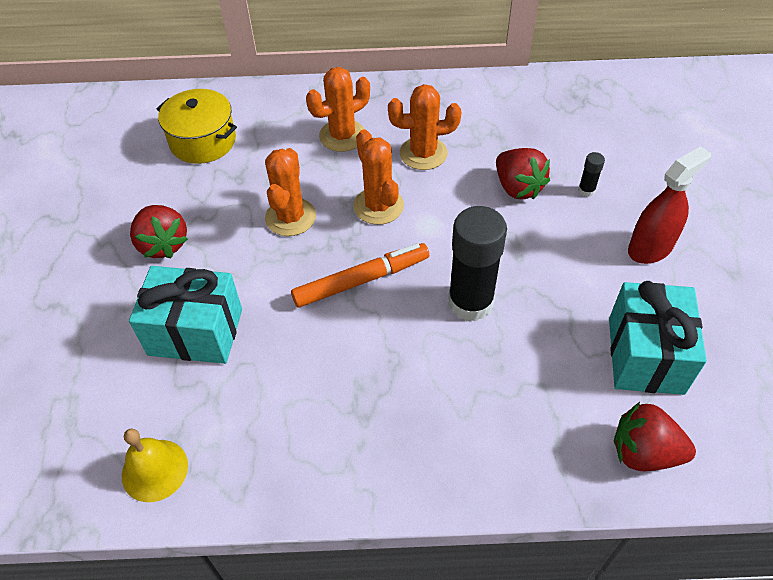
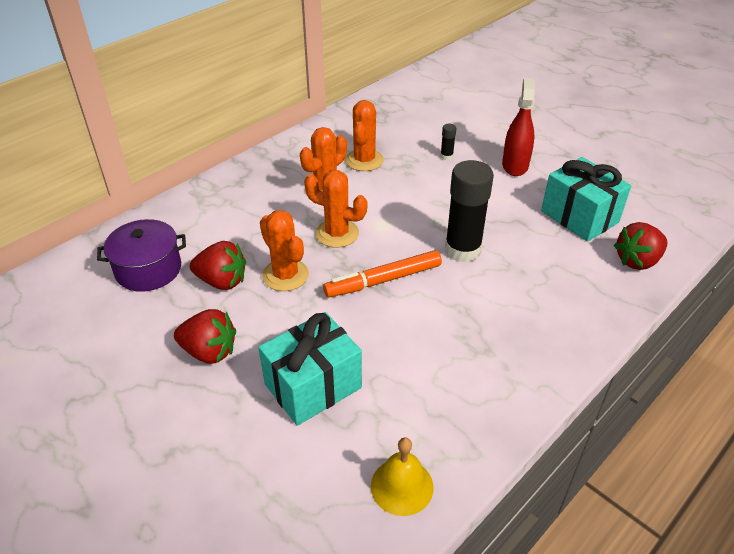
camera: 45 degrees left, 10 degrees down
yellow pot [157,89,237,164] -> purple pot [97,219,186,292]
orange marker [291,243,429,308] -> orange marker turned 135 degrees counterclockwise [323,250,442,297]
orange cactus [306,67,370,152] -> orange cactus moved to [345,100,384,171]
red strawberry [496,148,550,200] -> red strawberry moved to [190,241,246,290]

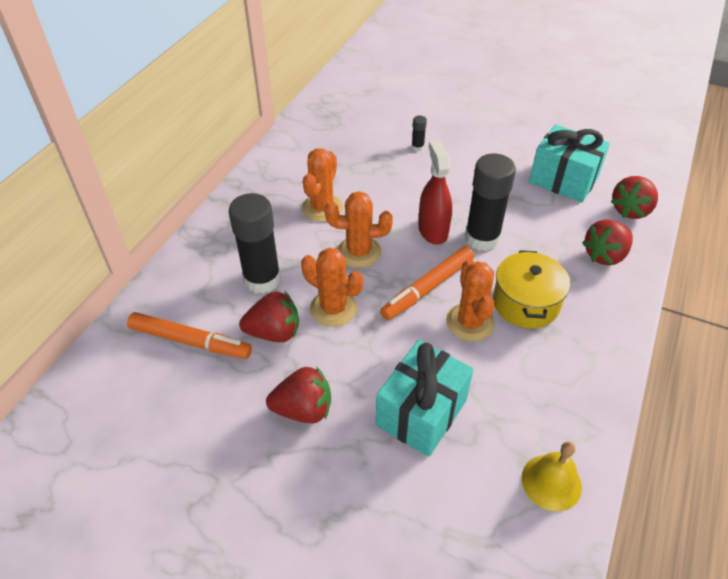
camera: 20 degrees left, 5 degrees up
purple pot [97,219,186,292] -> orange marker [127,312,252,359]
orange cactus [345,100,384,171] -> orange cactus moved to [446,259,495,341]
red spray bottle [502,78,535,176] -> red spray bottle moved to [418,140,452,245]
none -> black glue stick [229,193,281,294]
none -> yellow pot [493,250,570,328]
none -> red strawberry [582,219,633,266]

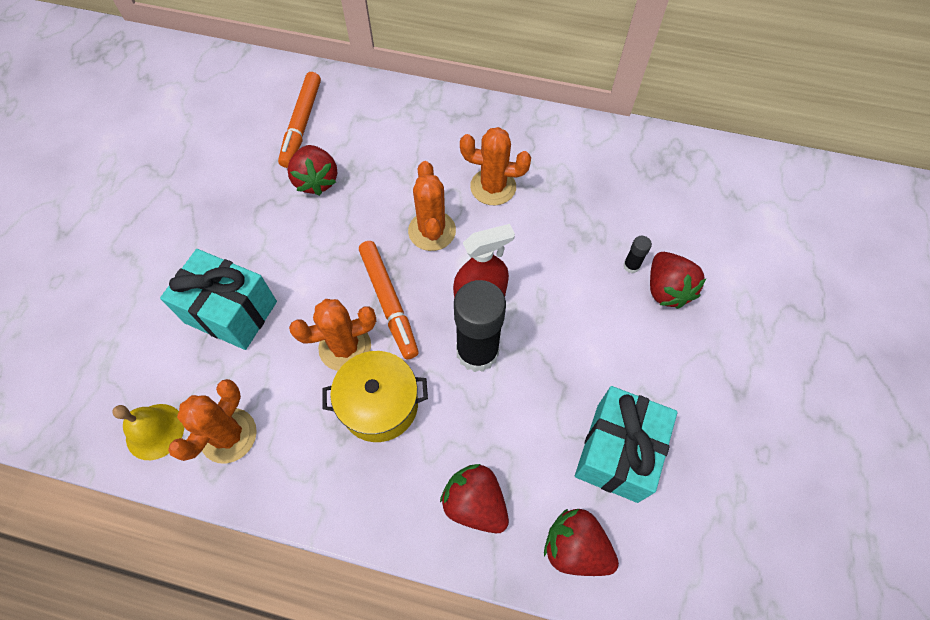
camera: 80 degrees right, 15 degrees up
black glue stick [229,193,281,294] -> none
red strawberry [266,366,331,423] -> red strawberry moved to [650,252,706,309]
orange cactus [301,248,363,327] -> orange cactus moved to [168,379,257,463]
orange marker [380,246,474,320] -> orange marker turned 150 degrees counterclockwise [359,241,419,359]

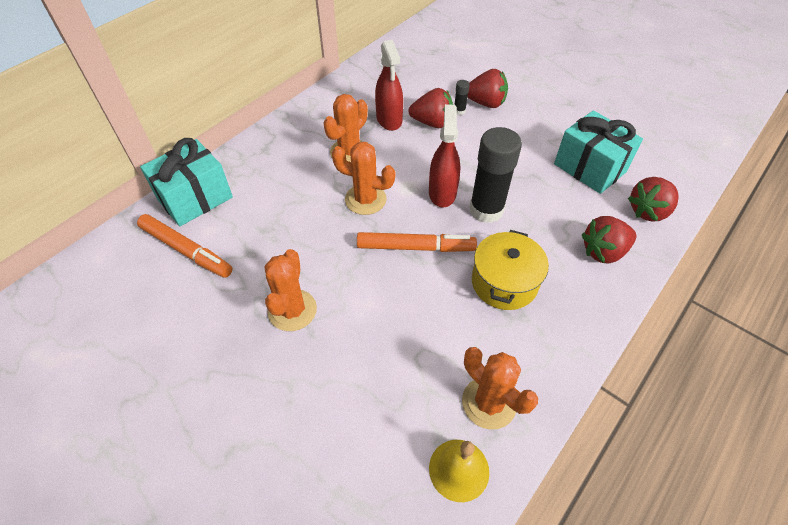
camera: 65 degrees left, 10 degrees down
turquoise gift [160,249,277,350] -> turquoise gift moved to [140,138,233,226]
red strawberry [287,145,337,196] -> red strawberry moved to [408,88,453,128]
orange cactus [289,299,376,371] -> orange cactus moved to [265,249,317,331]
none -> red spray bottle [375,40,403,131]

